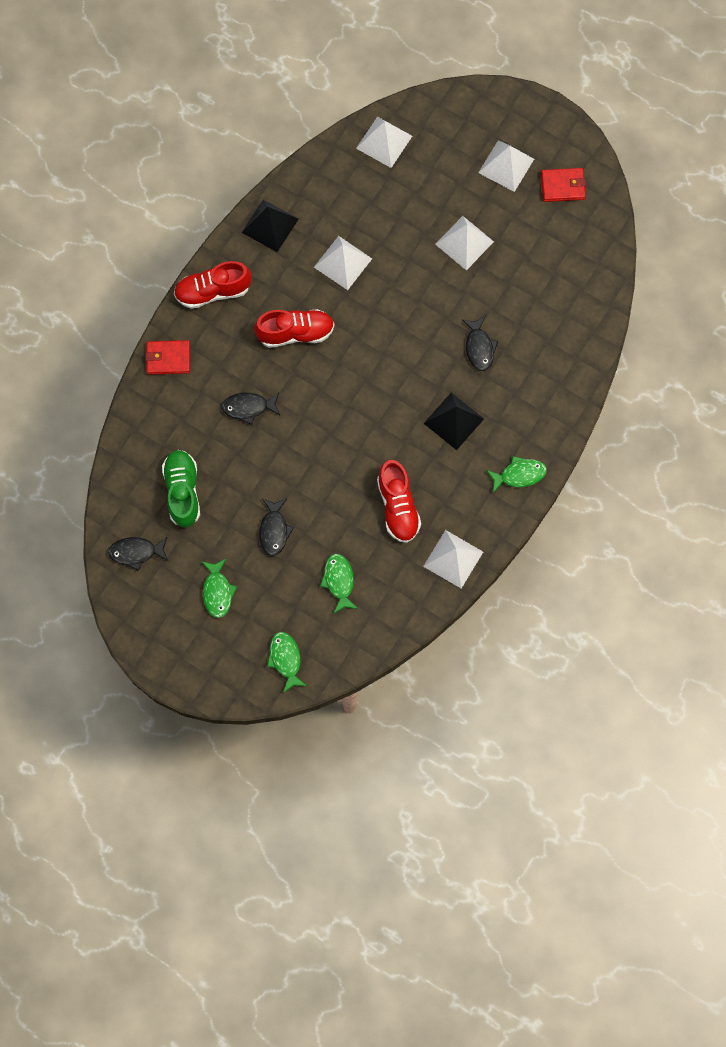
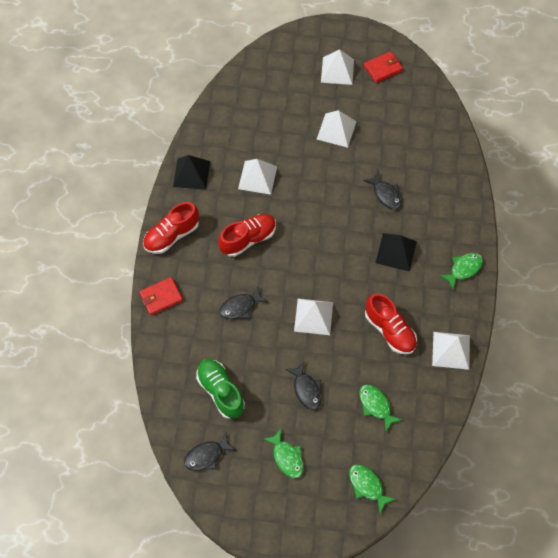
camera: 25 degrees left, 10 degrees down
white pyramid [356,117,412,168] -> white pyramid moved to [294,299,333,335]

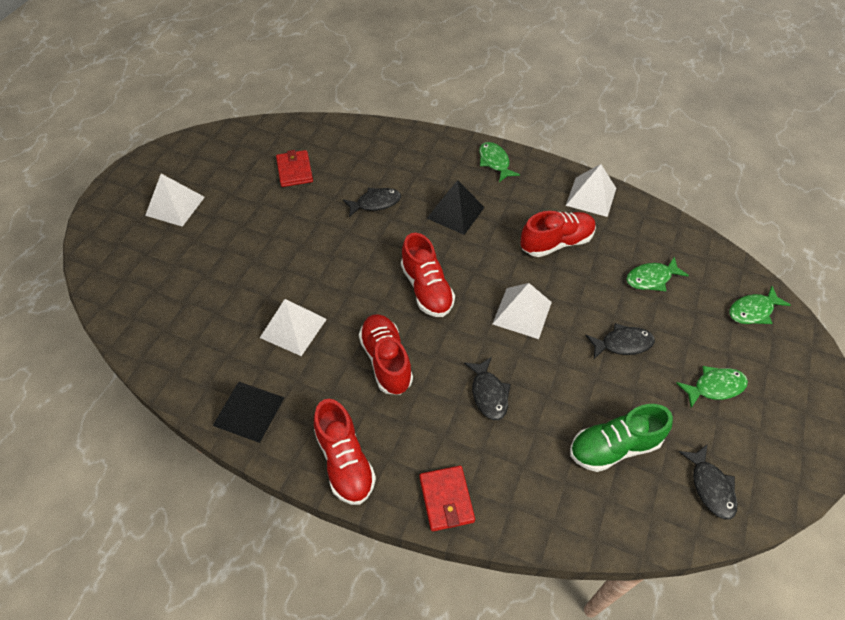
camera: 75 degrees left, 10 degrees down
white pyramid [317,110,357,148] -> none
red wallet [364,51,403,83] -> red wallet moved to [276,150,313,187]
none -> red shoe [401,233,455,317]

